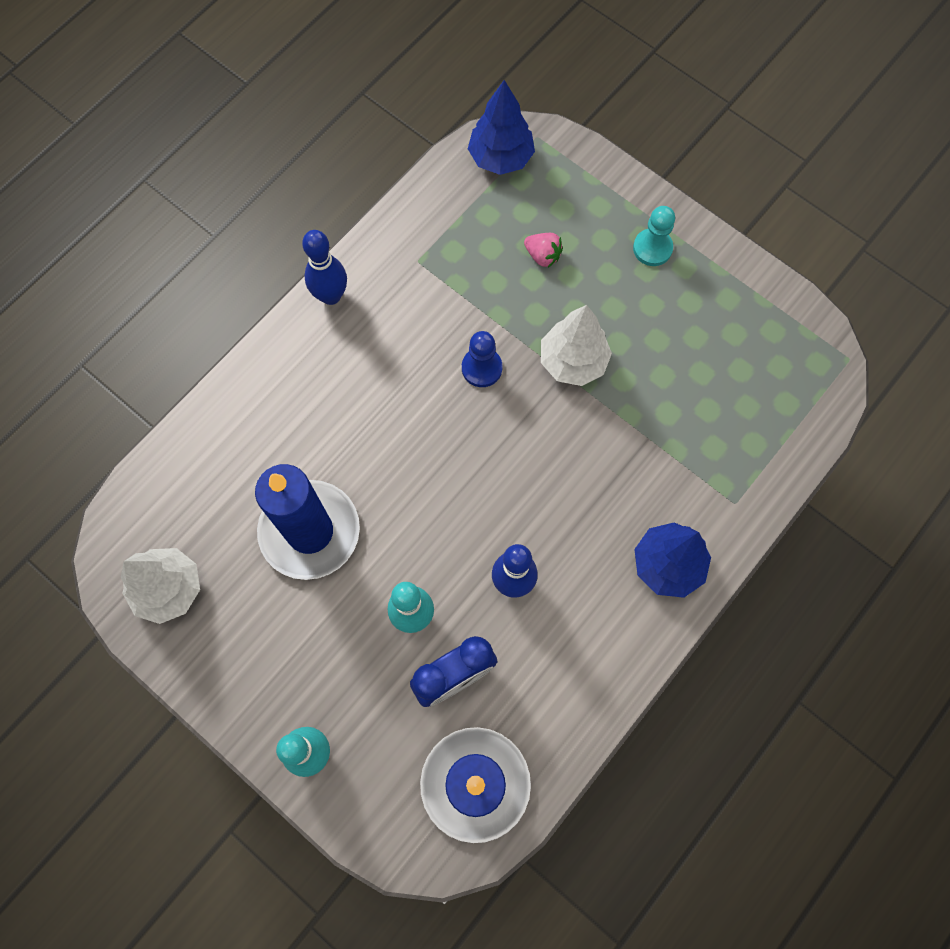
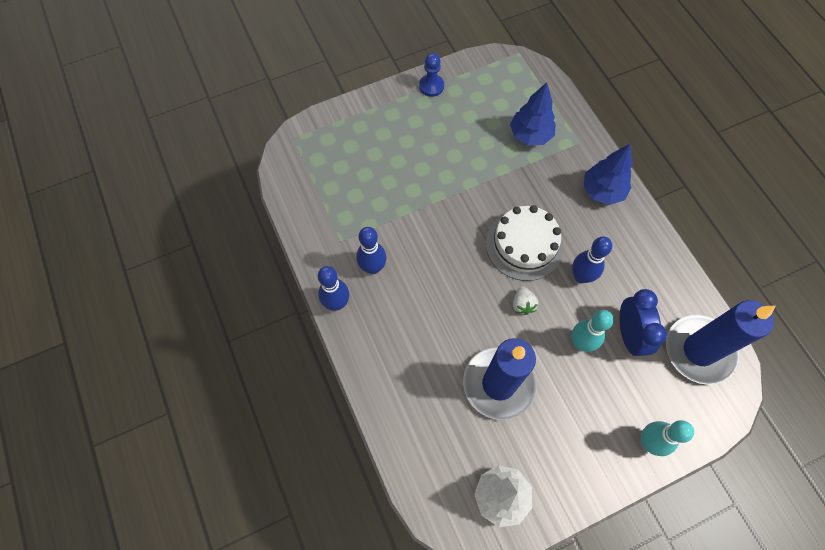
camera: 65 degrees left, 5 degrees down
blue pawn [462,331,502,387] -> blue pawn moved to [419,53,444,97]
blue tree [468,80,535,175] -> blue tree moved to [510,82,556,145]
pink strawberry [524,233,563,267] -> none
white tree [541,305,612,386] -> none
turquoise pawn [633,206,675,266] -> none
none -> blue bowling pin [356,227,386,274]
none -> white cake [486,205,563,281]
none -> white strawberry [513,286,538,315]

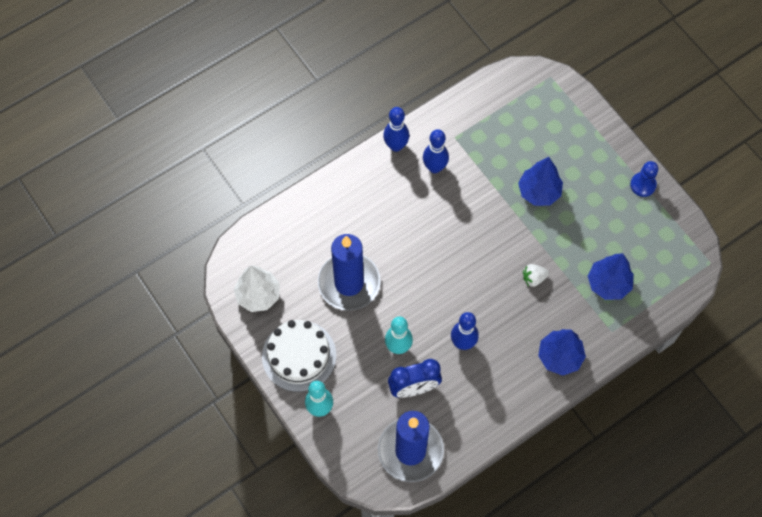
camera: 80 degrees right, 0 degrees up
white cake [486,205,563,281] -> white cake moved to [262,320,336,392]
white strawberry [513,286,538,315] -> white strawberry moved to [523,264,549,287]
none -> blue tree [518,157,563,206]

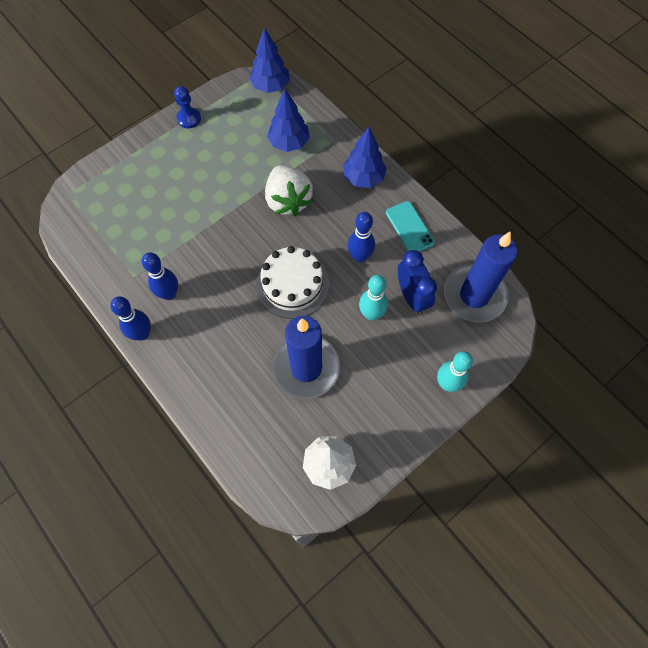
camera: 95 degrees left, 0 degrees up
white cake [262,320,336,392] -> white cake moved to [256,246,329,319]
blue tree [518,157,563,206] -> blue tree moved to [249,28,290,93]
white strawberry [523,264,549,287] -> white strawberry [265,165,313,216], size x2.17
none -> turquoise phone [386,201,435,252]

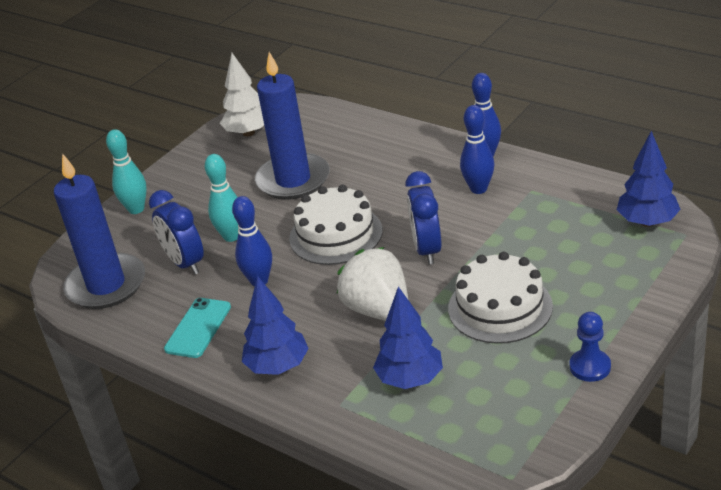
camera: 170 degrees right, 30 degrees down
blue tree [249,28,290,93] -> blue tree moved to [617,131,681,227]
turquoise phone [386,201,435,252] -> turquoise phone turned 60 degrees clockwise [164,298,231,358]
none -> blue clock [405,171,442,265]
none -> white cake [448,252,553,344]

